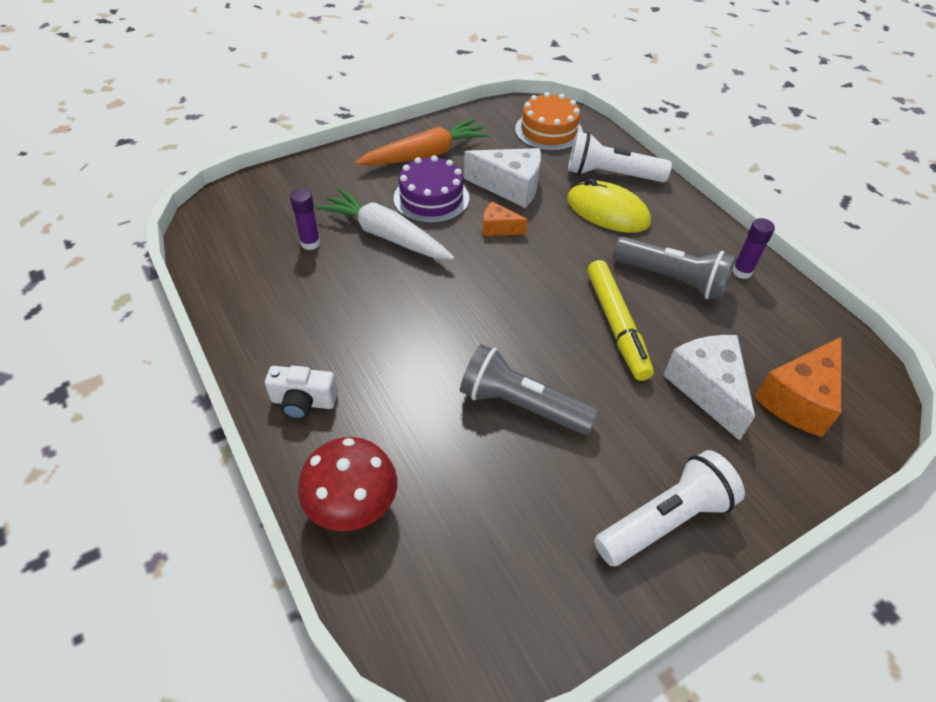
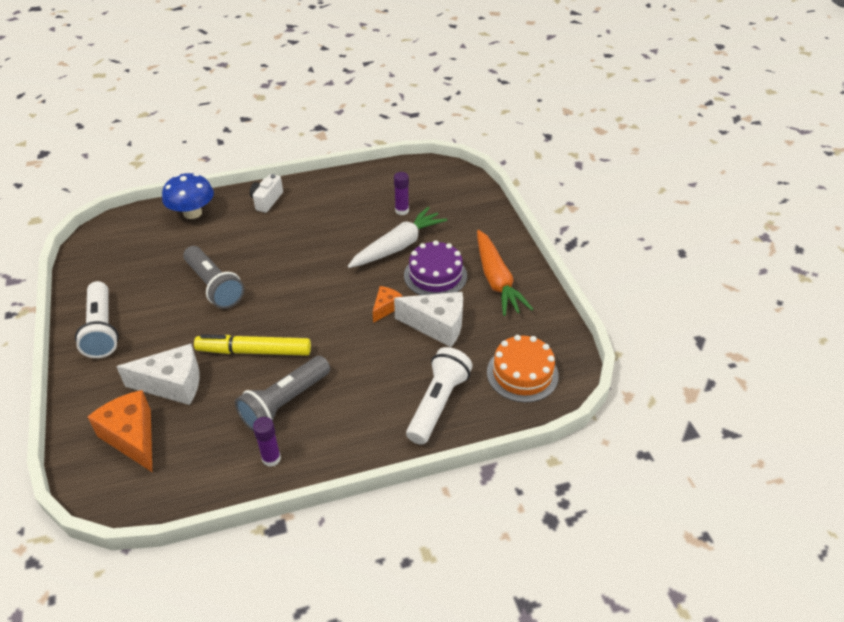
camera: 105 degrees right, 5 degrees down
red mushroom [298,437,397,531] -> blue mushroom [162,173,214,219]
grey flashlight [460,344,600,435] -> grey flashlight turned 105 degrees clockwise [183,246,245,309]
white cheese [464,148,541,208] -> white cheese turned 105 degrees counterclockwise [394,292,463,347]
yellow mouse [567,179,651,233] -> none

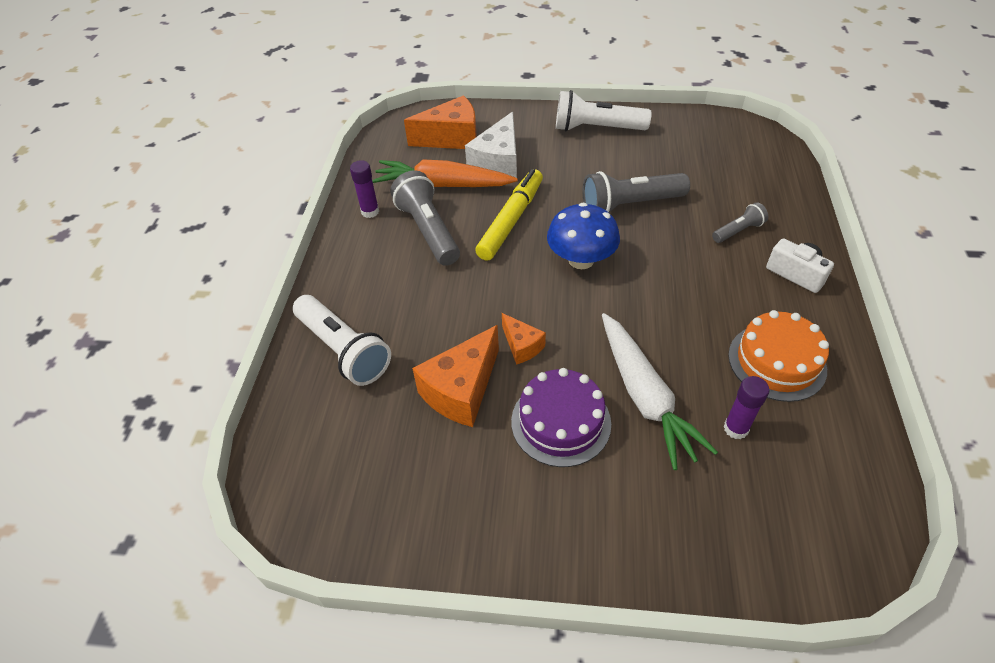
camera: 115 degrees right, 5 degrees up
blue mushroom [162,173,214,219] -> blue mushroom moved to [547,203,620,269]
white cheese [394,292,463,347] -> orange cheese [412,325,499,427]
orange carrot [477,230,533,316] -> orange carrot moved to [372,160,518,187]
orange cake [487,335,559,402] -> orange cake moved to [728,310,829,402]
none -> grey flashlight [712,202,768,243]

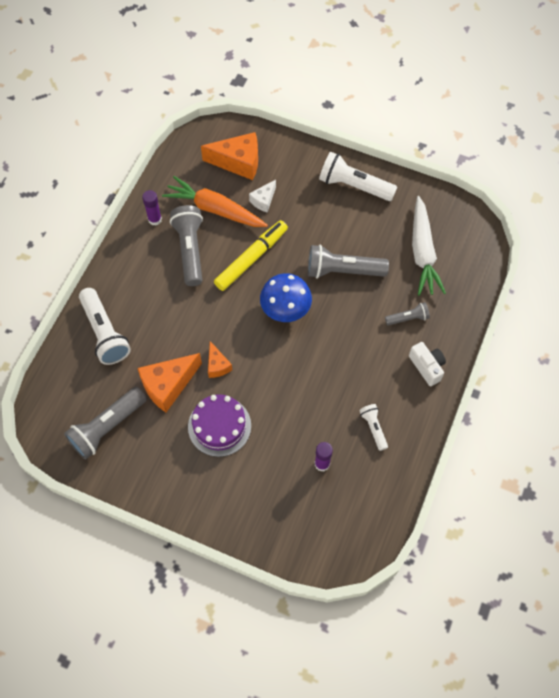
camera: 15 degrees right, 15 degrees up
white cheese [465,111,517,178] -> white cheese [249,180,276,213], size x0.55
white carrot [602,313,718,470] -> white carrot moved to [412,196,446,296]
orange cake [728,310,829,402] -> white flashlight [359,404,388,451]
none -> grey flashlight [64,387,147,459]

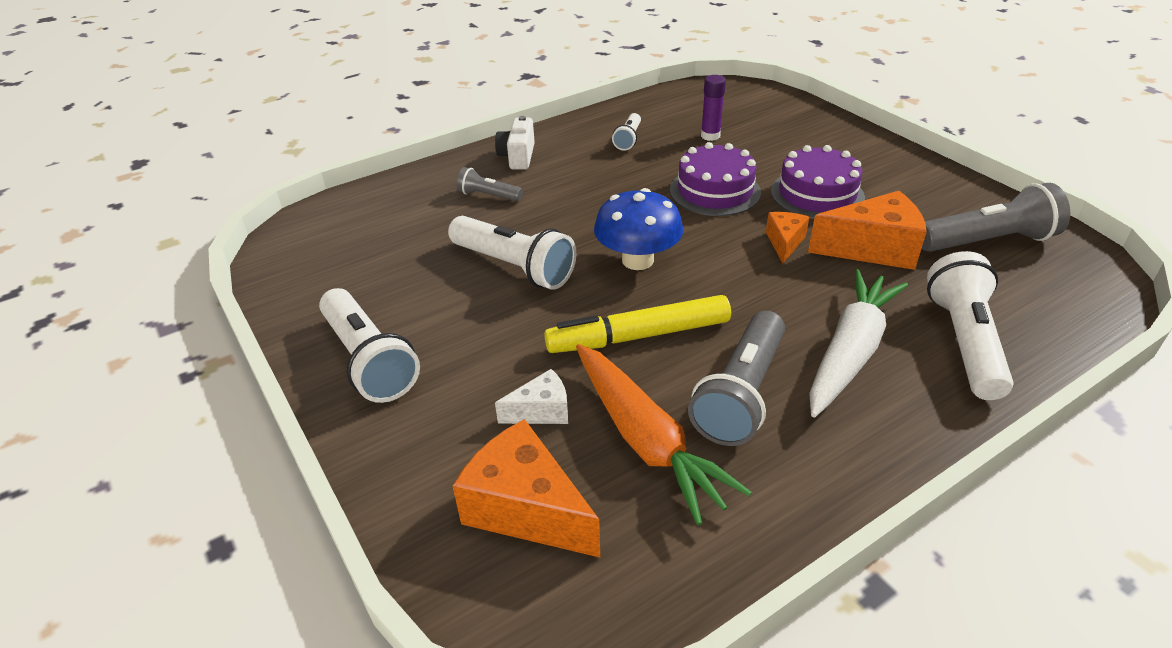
camera: 145 degrees left, 25 degrees down
purple glue stick [142,190,162,226] -> none
grey flashlight [308,245,389,279] -> white flashlight [448,216,576,290]
white carrot [412,196,446,296] -> white carrot moved to [809,269,908,417]
none -> purple cake [670,142,761,216]

